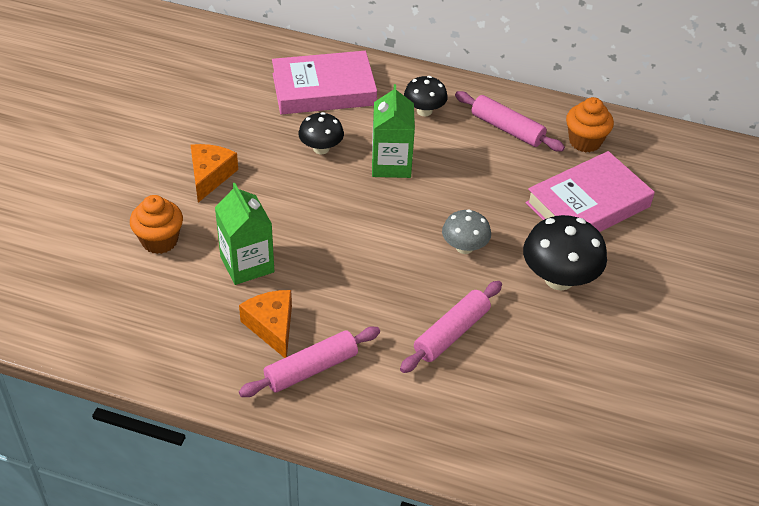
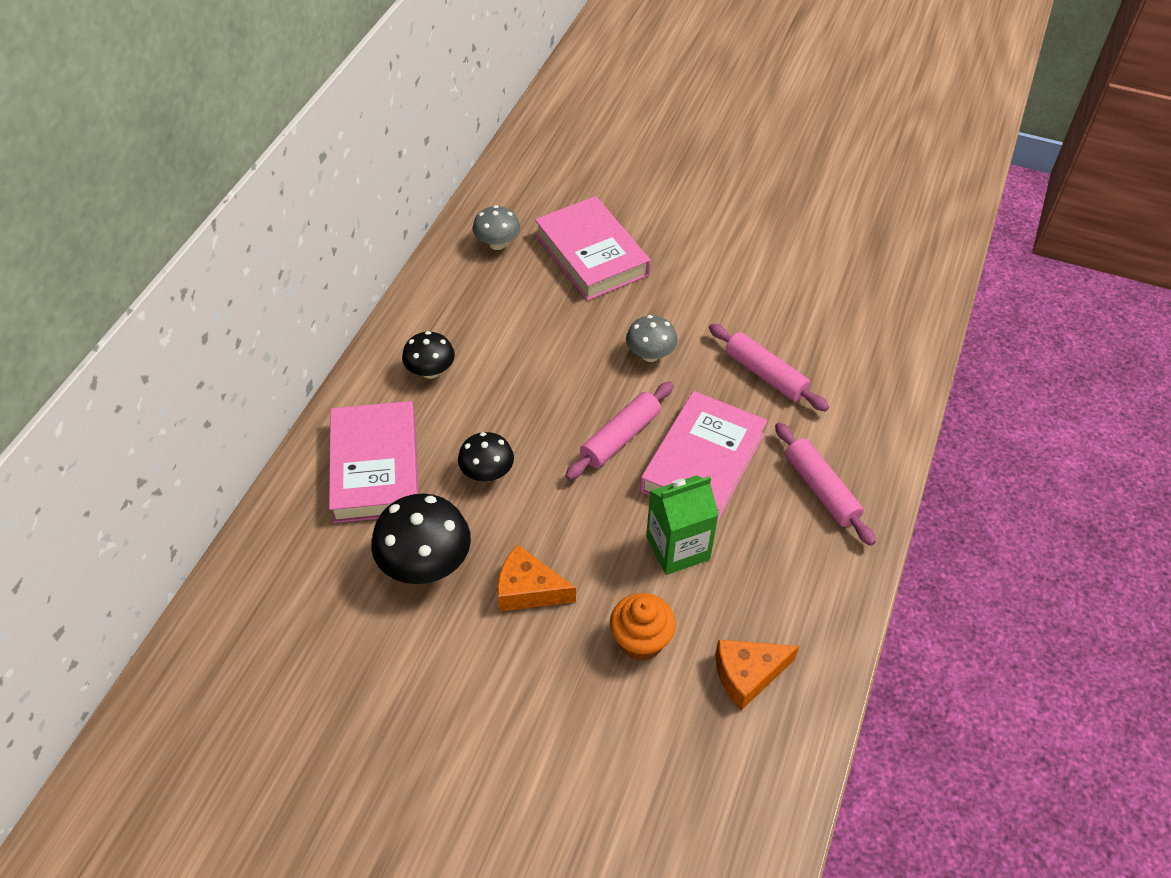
camera: 85 degrees left, 5 degrees up
orange cheese [239,290,292,358] -> orange cheese moved to [715,640,799,710]
green carton [372,84,415,178] -> none
pink rolling pin [455,91,565,152] -> pink rolling pin moved to [565,382,673,480]
black mushroom [523,215,607,291] -> black mushroom moved to [371,493,471,584]
orange cupcake [566,97,614,152] -> grey mushroom [473,205,520,250]
none -> pink book [640,391,768,522]

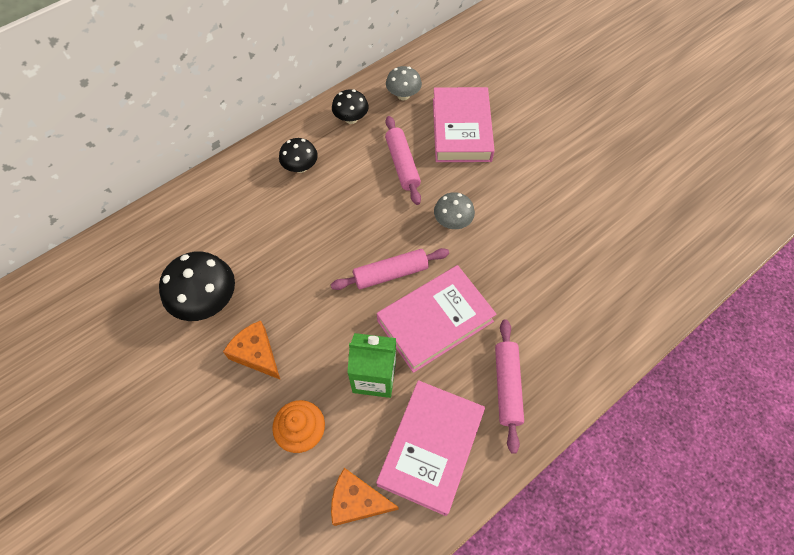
camera: 30 degrees right, 10 degrees up
pink book [329,401,419,523] -> pink book moved to [376,380,485,516]
black mushroom [458,432,514,482] -> black mushroom moved to [332,89,369,124]
pink rolling pin [709,324,829,412] -> pink rolling pin moved to [385,116,421,205]

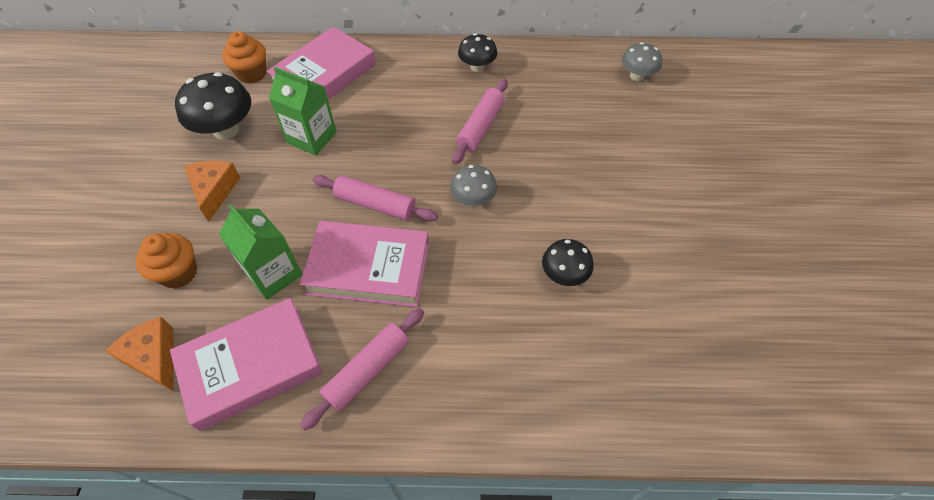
camera: 40 degrees right, 5 degrees down
black mushroom [279,138,318,173] -> black mushroom moved to [542,239,594,286]
grey mushroom [386,66,422,100] -> grey mushroom moved to [621,42,662,81]
pink book [433,87,495,162] -> pink book moved to [267,27,376,100]
none -> orange cupcake [222,31,266,84]
none -> green carton [269,67,337,155]

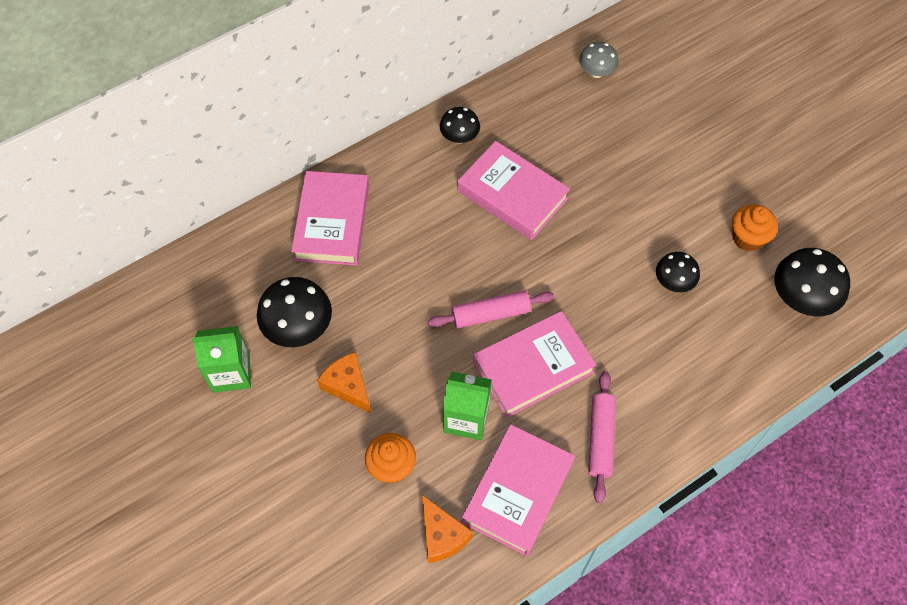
camera: 35 degrees left, 5 degrees up
orange cheese [106,317,174,392] -> orange cheese turned 135 degrees counterclockwise [422,495,473,563]
orange cupcake [222,31,266,84] -> orange cupcake moved to [732,204,778,252]
green carton [269,67,337,155] -> green carton moved to [192,326,251,393]
grey mushroom [450,165,497,207] -> none
pink rolling pin [452,79,508,164] -> pink book [458,141,570,240]
none -> black mushroom [774,248,850,317]

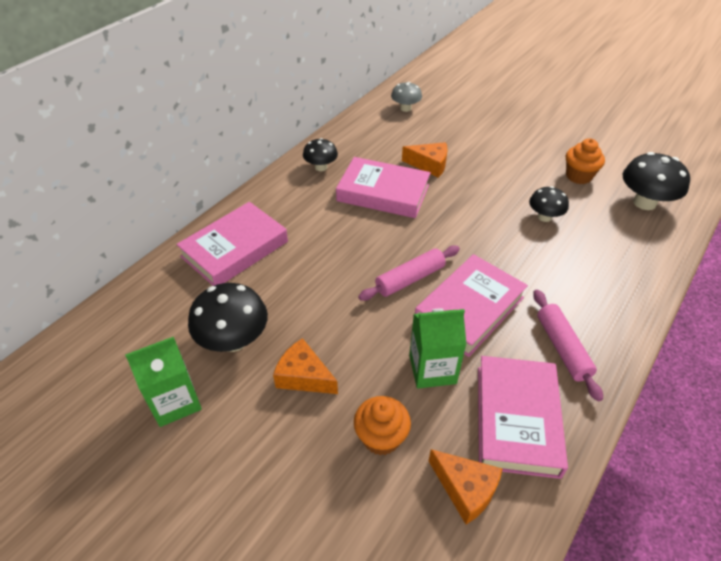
camera: 20 degrees left, 15 degrees down
pink book [291,171,369,265] -> pink book turned 60 degrees clockwise [176,202,288,286]
none -> orange cheese [402,142,447,178]

